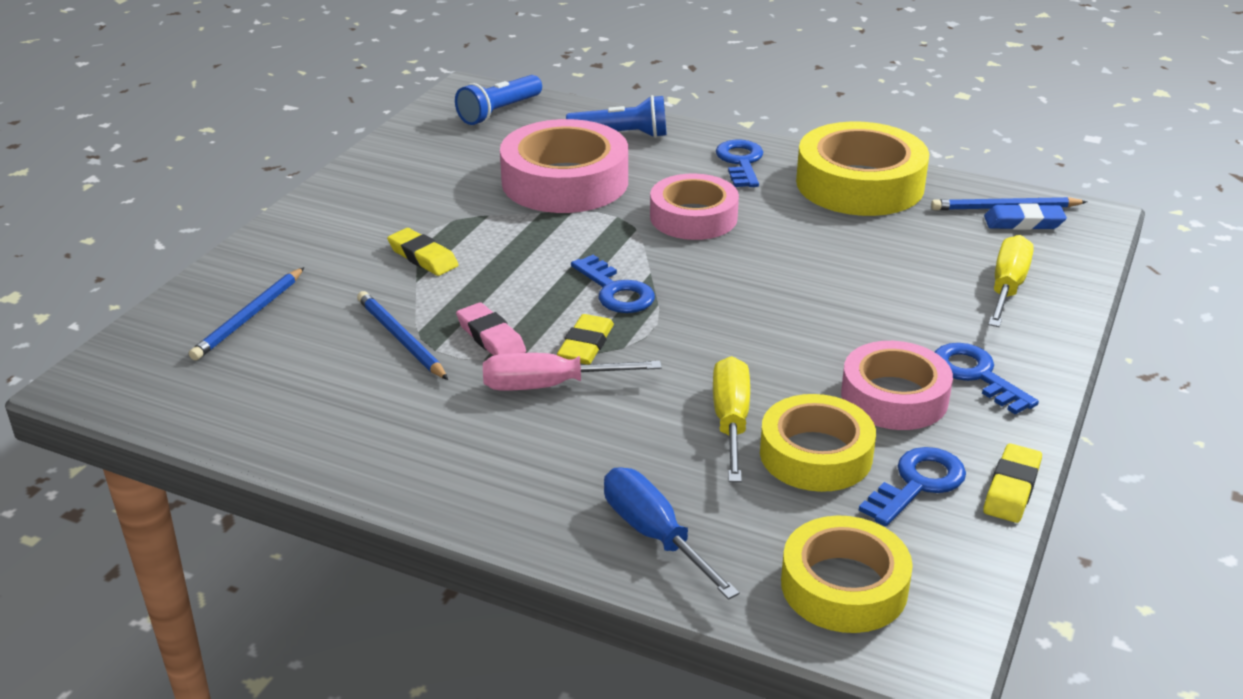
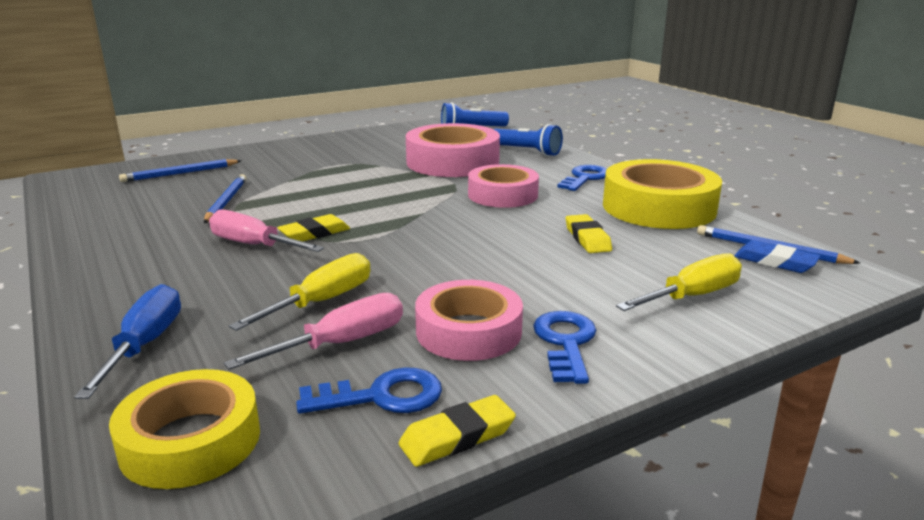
camera: 35 degrees right, 10 degrees down
yellow eraser [387,228,459,276] -> yellow eraser moved to [566,214,612,253]
pink eraser [456,302,526,356] -> none
blue key [571,255,655,313] -> none
yellow tape [760,394,876,492] -> pink screwdriver [224,293,403,370]

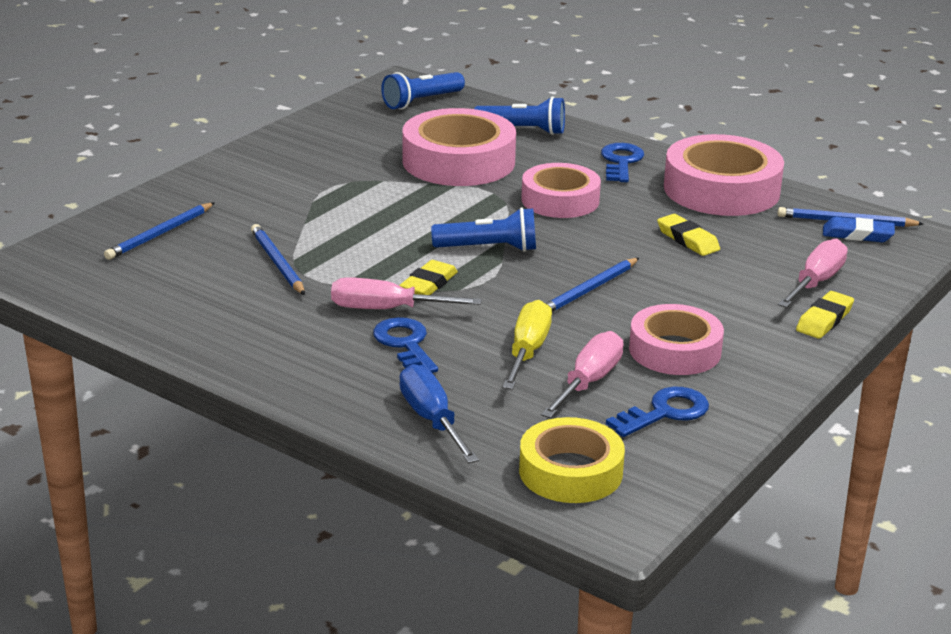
camera: 25 degrees left, 5 degrees up
yellow eraser [398,395,516,467] -> yellow eraser moved to [796,291,854,339]
blue key [533,311,596,384] -> blue key moved to [373,317,438,373]
yellow tape [603,159,722,229] -> pink tape [664,134,784,216]
yellow screwdriver [616,253,742,311] -> pink screwdriver [778,239,848,308]
none -> blue flashlight [431,207,536,252]
none -> blue pencil [545,258,639,312]

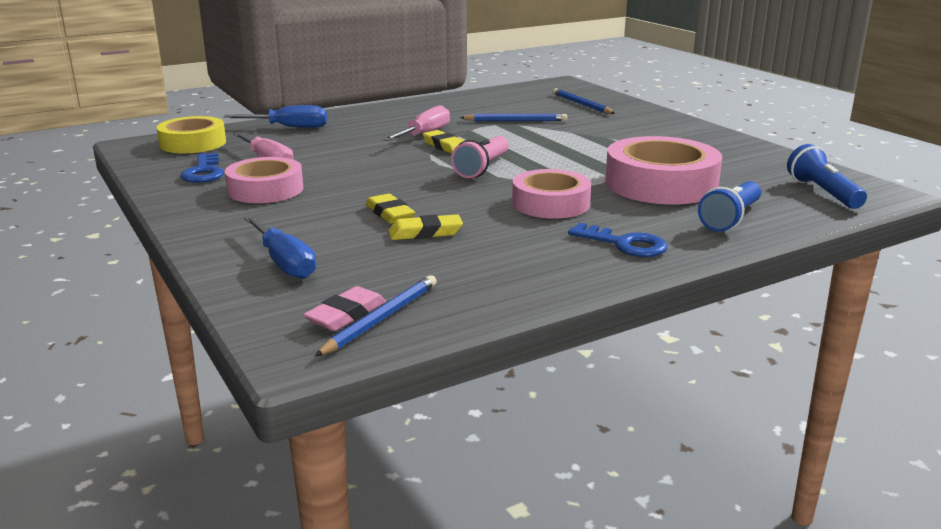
camera: 115 degrees right, 5 degrees down
blue key [373,317,438,373] -> none
blue flashlight [431,207,536,252] -> pink flashlight [451,136,509,178]
yellow screwdriver [502,300,552,390] -> none
blue pencil [545,258,639,312] -> none
pink tape [664,134,784,216] -> none
pink screwdriver [778,239,848,308] -> blue screwdriver [244,215,316,279]
yellow eraser [796,291,854,339] -> yellow eraser moved to [366,194,415,224]
blue eraser [823,217,895,242] -> pink eraser [303,286,386,331]

